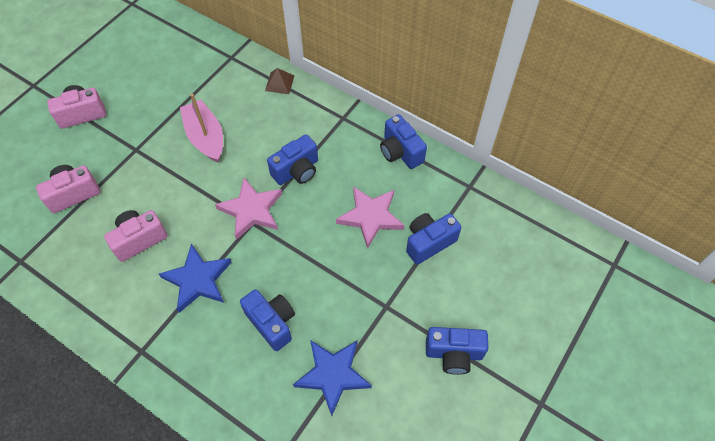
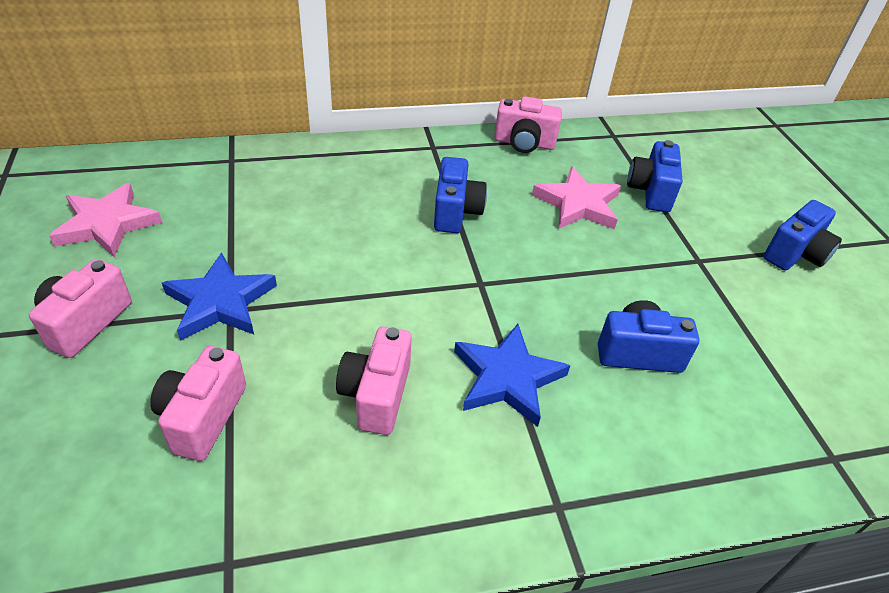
camera: 50 degrees left, 15 degrees down
pink boat [180,93,223,163] -> none
pink star [215,178,282,240] -> pink star moved to [49,183,162,257]
brown pyramid [265,68,294,94] -> none
blue star [293,340,372,416] -> blue star moved to [162,252,277,341]
blue camera [380,114,427,169] -> pink camera [494,97,562,153]

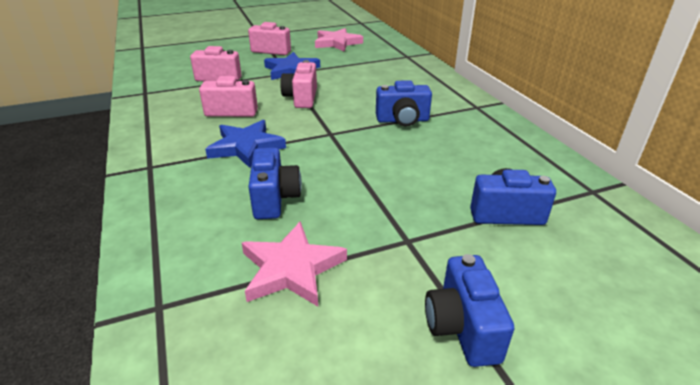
camera: 85 degrees right, 10 degrees down
pink camera [494,97,562,153] -> pink camera moved to [280,60,317,108]
pink star [532,166,621,229] -> pink star moved to [242,221,347,307]
blue camera [763,200,842,271] -> blue camera turned 45 degrees clockwise [425,254,514,367]

